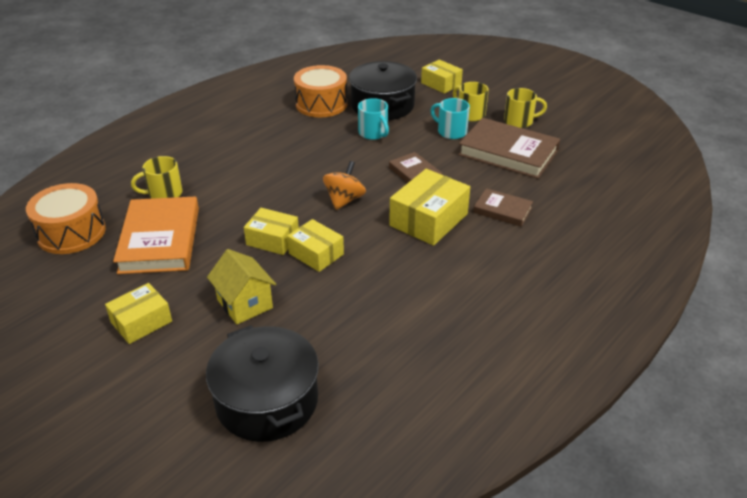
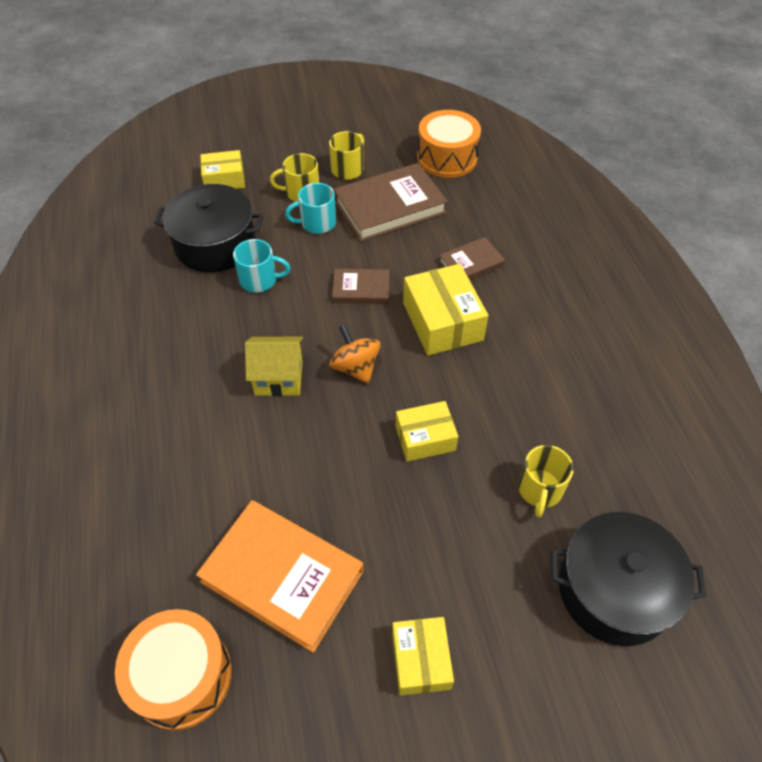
camera: 55 degrees left, 15 degrees up
yellow mug [131,156,182,199] -> yellow mug moved to [518,445,574,518]
yellow house [207,249,276,324] -> yellow house moved to [245,337,303,396]
yellow box [244,208,299,255] -> none
orange drum [294,65,347,117] -> orange drum moved to [417,110,481,178]

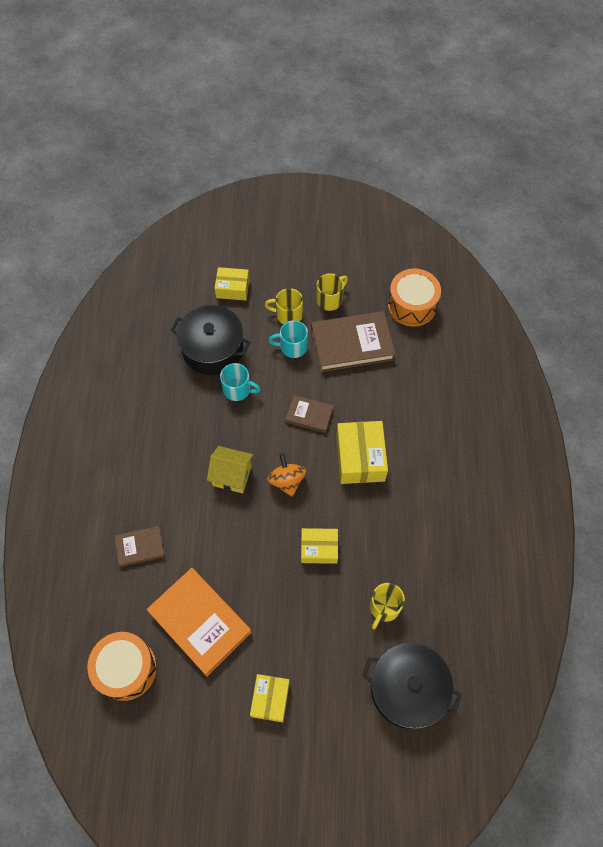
camera: 15 degrees right, 10 degrees up
brown book [439,237,505,280] -> brown book moved to [115,526,165,567]

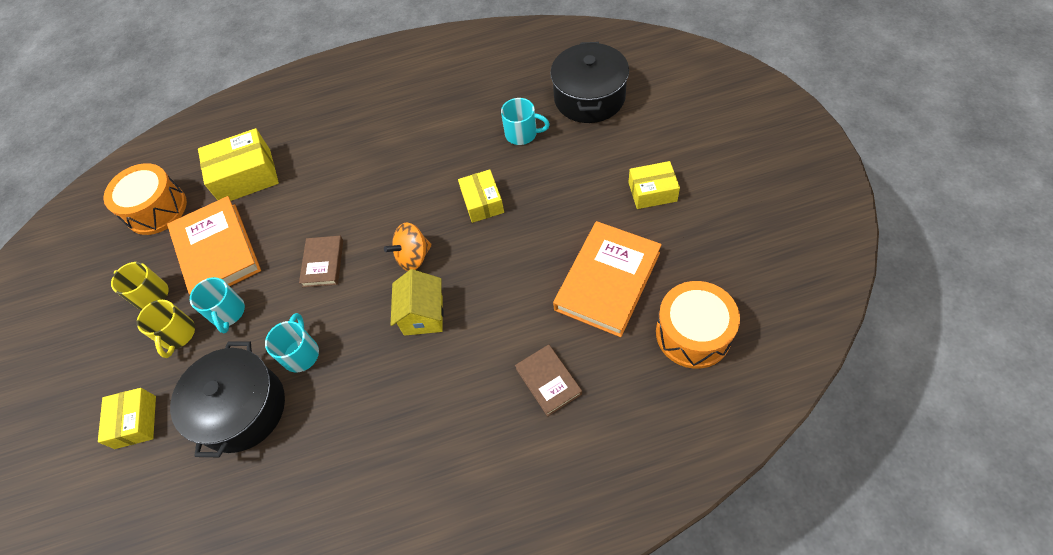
camera: 100 degrees left, 5 degrees down
brown book [311,311,396,372] -> orange book [167,196,261,295]
yellow box [336,421,388,484] -> yellow box moved to [198,128,279,201]
yellow mug [370,583,405,629] -> turquoise mug [501,98,550,145]

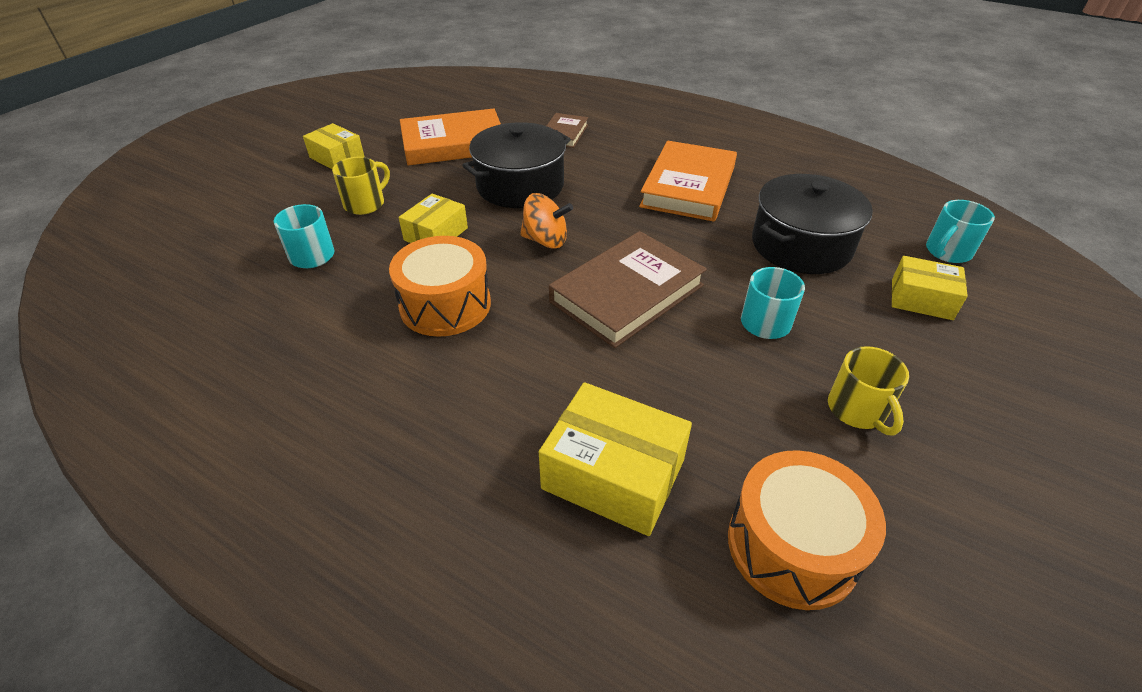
camera: 140 degrees left, 15 degrees down
yellow box [98,388,156,449] -> yellow box turned 75 degrees clockwise [892,256,968,320]
yellow mug [137,300,195,358] -> yellow mug moved to [332,157,390,215]
orange book [167,196,261,295] -> orange book moved to [639,141,737,221]
turquoise mug [265,313,319,373] -> turquoise mug moved to [926,200,995,263]
brown book [299,236,343,287] -> brown book [549,231,707,348], size x1.86
yellow house [391,269,443,336] -> none
black pot [550,42,629,123] -> black pot moved to [462,122,571,208]
orange drum [656,281,740,369] -> orange drum moved to [389,236,491,337]

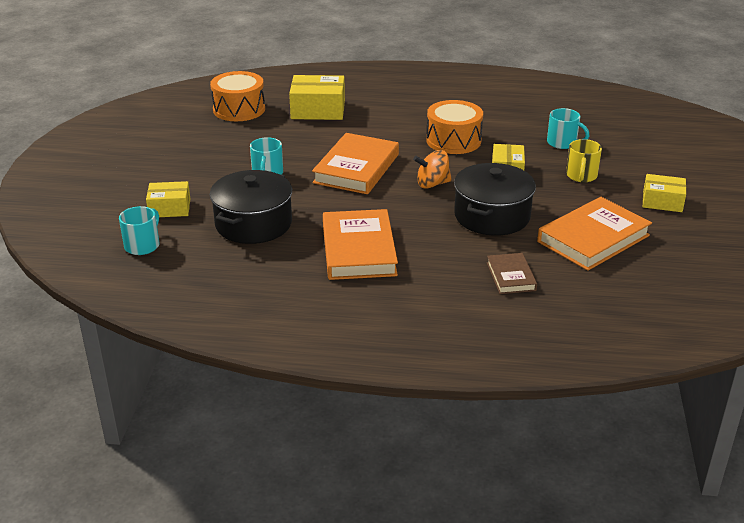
camera: 155 degrees right, 10 degrees down
brown book [549,231,707,348] -> orange book [312,133,399,194]
yellow mug [828,346,909,435] -> none

